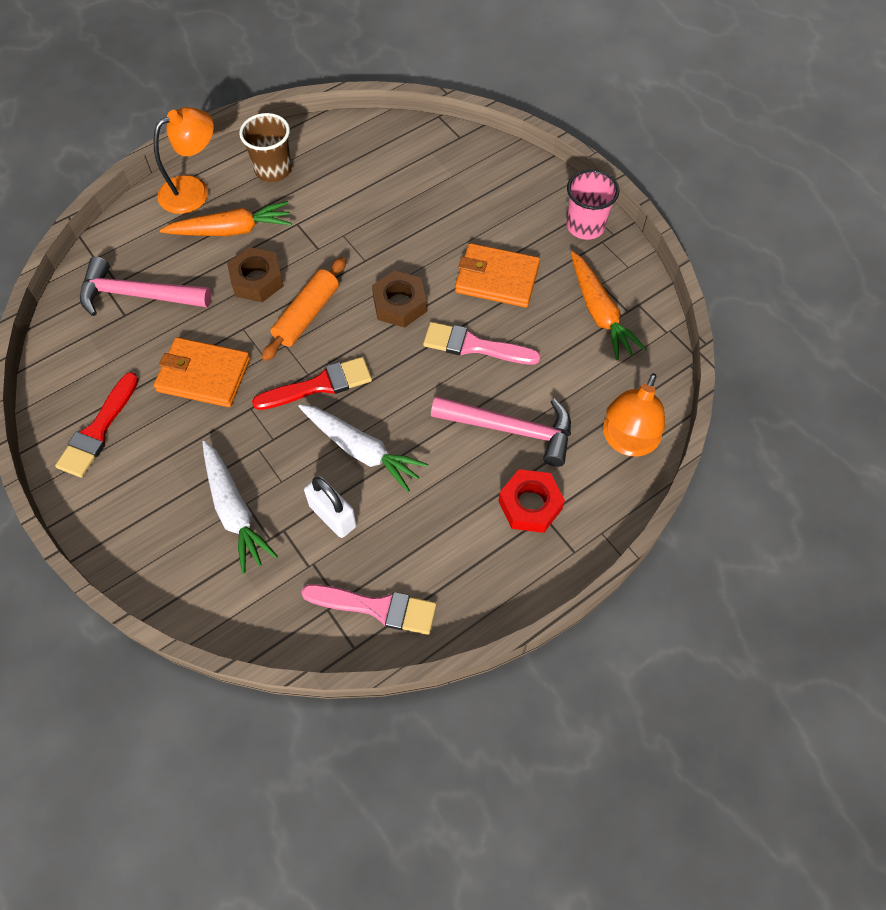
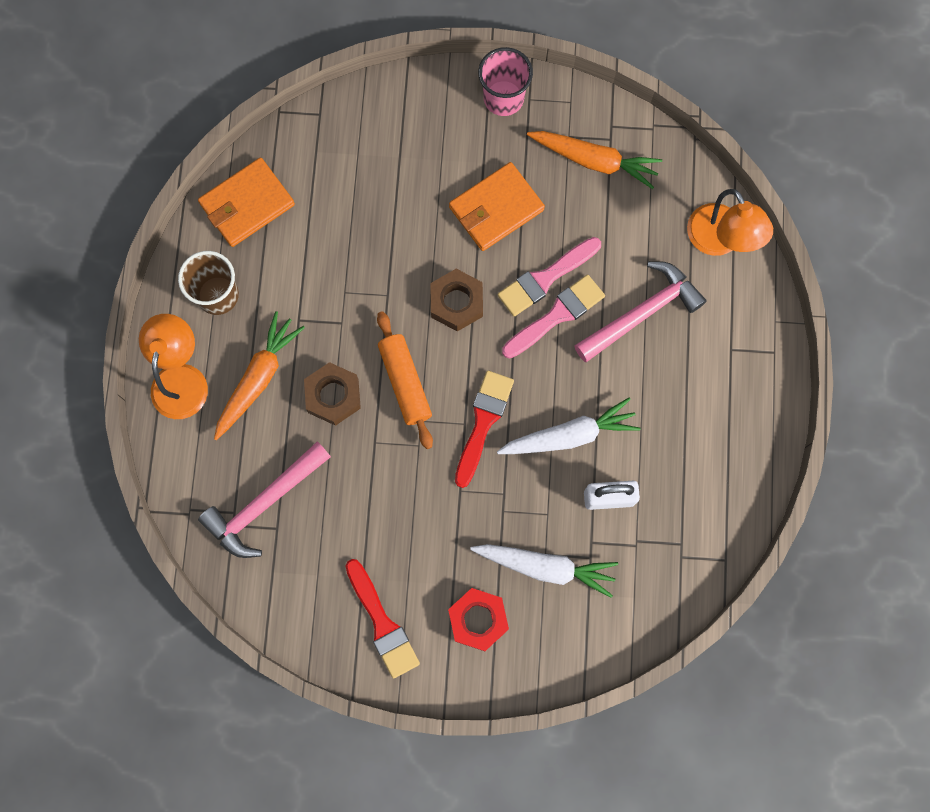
camera: 50 degrees left, 15 degrees up
orange wallet [154,337,250,407] -> orange wallet moved to [198,158,295,247]
pink brush [301,584,437,635] -> pink brush moved to [502,275,605,358]
red nut [499,469,565,533] -> red nut moved to [448,588,509,651]

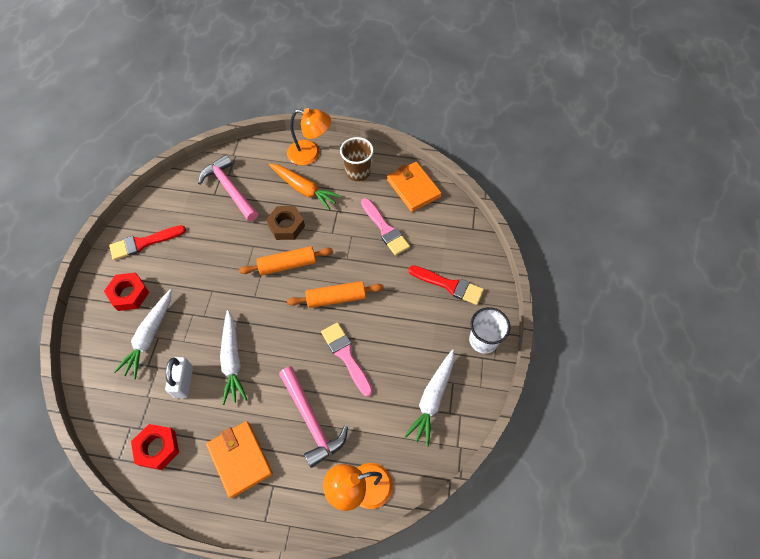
camera: 95 degrees right, 15 degrees down
brown nut [430,269,483,331] -> orange rolling pin [287,281,384,308]
orange wallet [449,162,545,251] -> orange wallet moved to [206,421,273,498]
red brush [455,371,514,488] -> red brush moved to [408,265,484,305]
pink cup [478,47,533,116] -> white cup [469,307,510,354]
pink brush [502,275,605,358] -> pink brush moved to [361,198,410,256]
orange carrot [527,131,662,189] -> white carrot [405,349,454,447]
none -> red nut [131,424,179,470]

